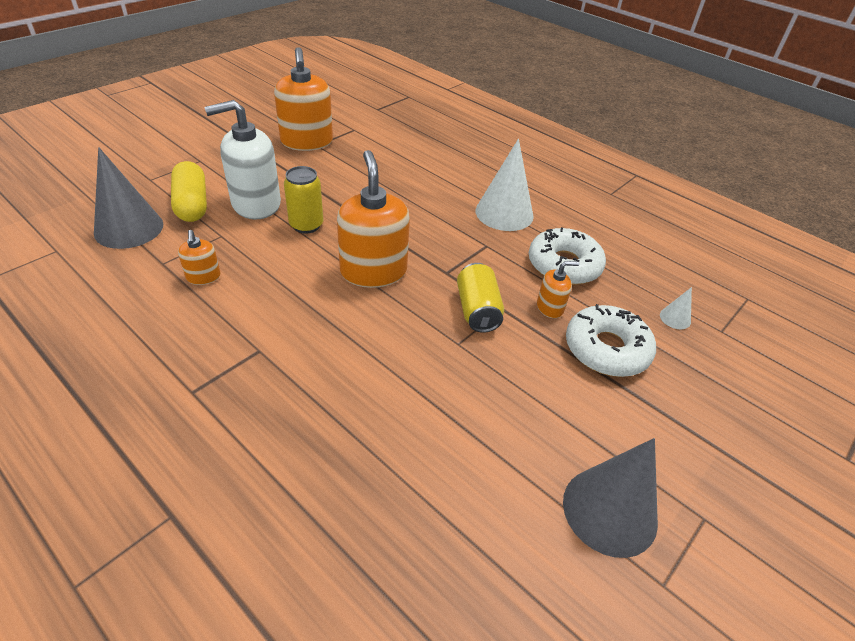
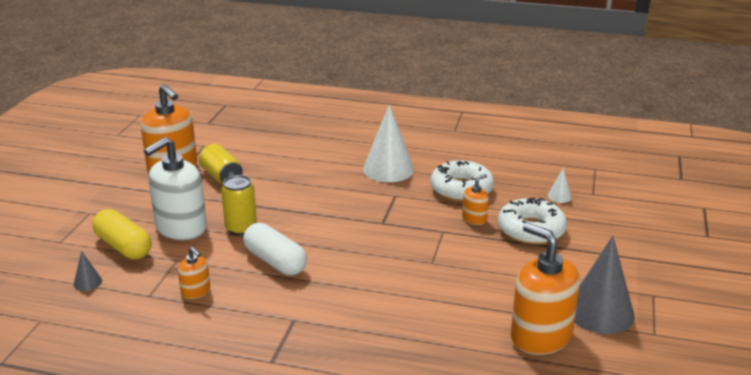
camera: 25 degrees left, 15 degrees down
grey cone [94,147,163,249] -> grey cone [73,251,102,291], size x0.44
orange soap dispenser [337,150,410,288] -> orange soap dispenser moved to [511,223,580,355]
yellow can [457,263,504,333] -> yellow can moved to [199,144,243,184]
none -> white capsule [243,223,307,275]

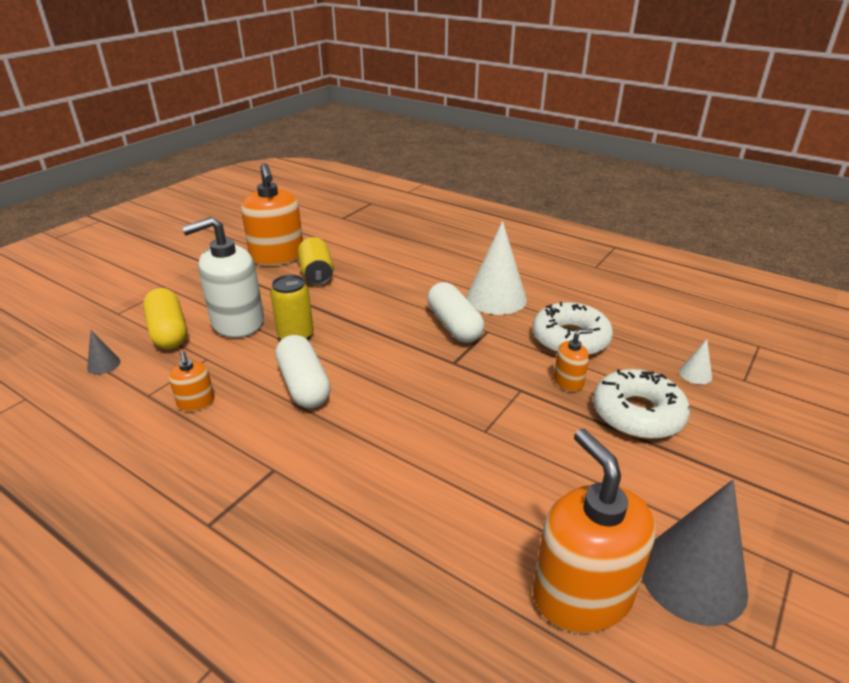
camera: 20 degrees right, 5 degrees up
none -> white capsule [427,282,484,343]

